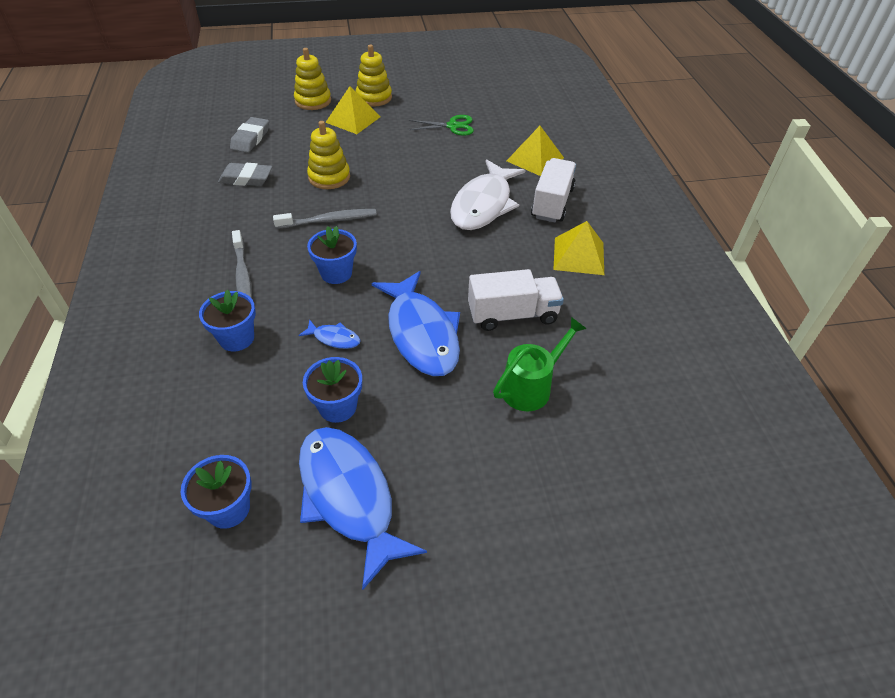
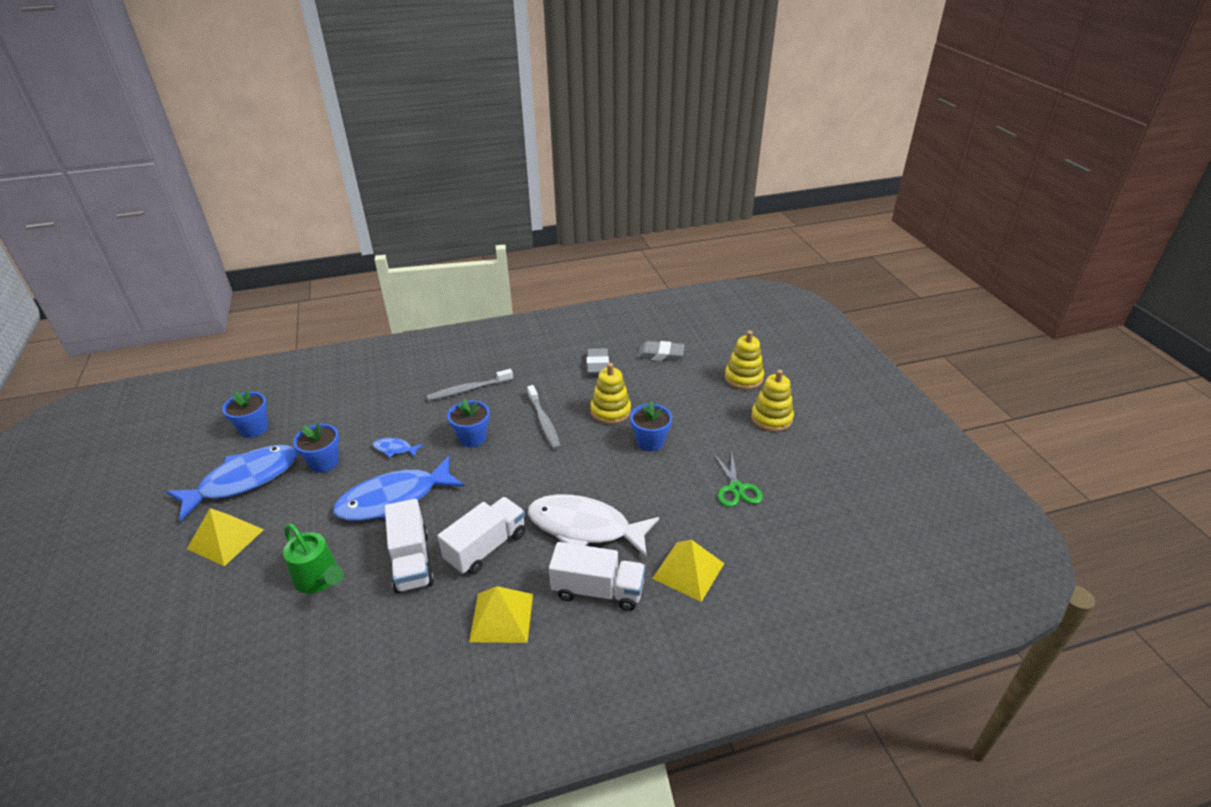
camera: 85 degrees right, 10 degrees down
blue flower pot [199,289,256,351] -> blue flower pot moved to [630,402,672,451]
blue fish [298,319,361,349] -> blue fish turned 90 degrees clockwise [373,438,423,458]
yellow pyramid [325,86,380,134] -> yellow pyramid moved to [187,508,264,566]
none -> white truck [438,497,526,575]

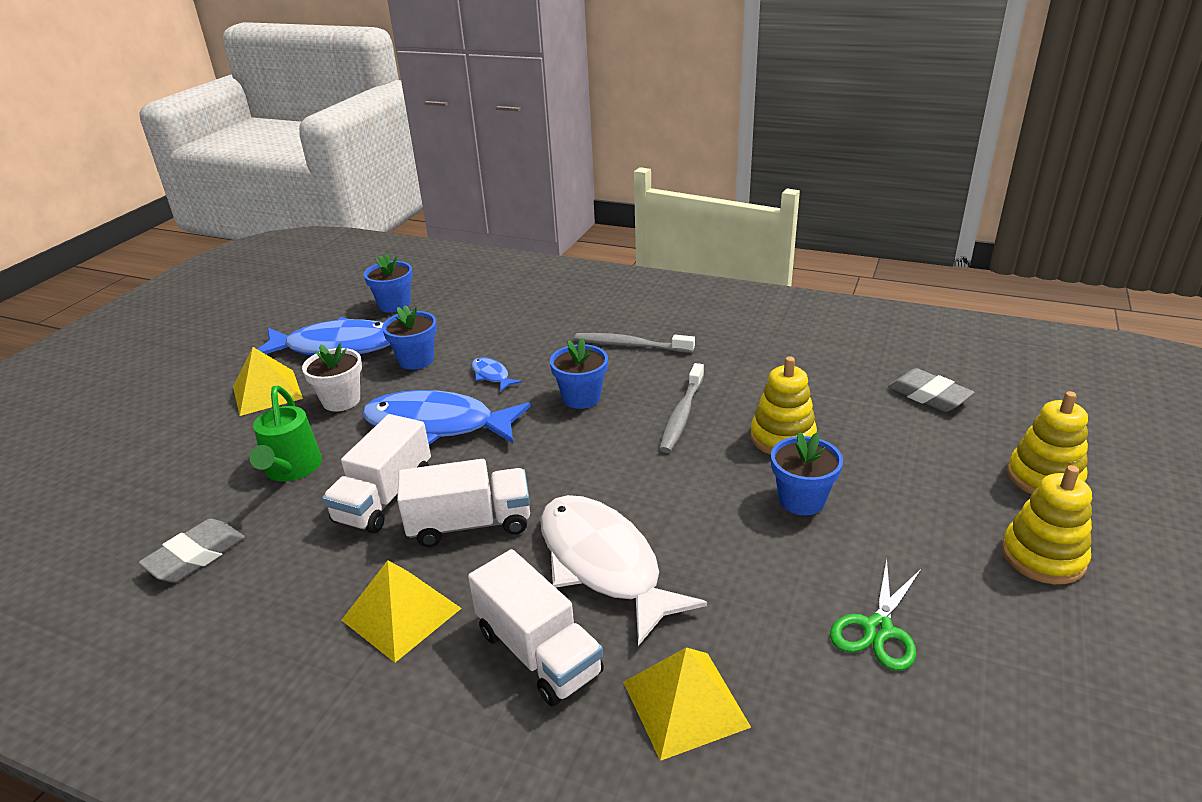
camera: 40 degrees right, 5 degrees down
grey eraser [587,348,609,375] -> grey eraser moved to [138,519,245,583]
none -> white flower pot [302,343,362,412]

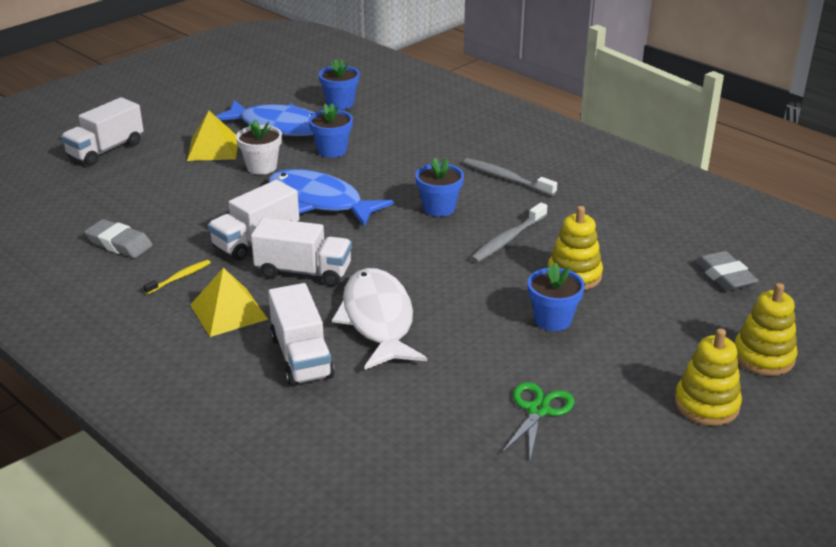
camera: 20 degrees right, 0 degrees up
grey eraser [138,519,245,583] -> grey eraser turned 60 degrees clockwise [85,219,153,258]
green watering can [249,386,322,481] -> none
blue fish [472,357,522,392] -> none
yellow pyramid [623,647,751,761] -> none
green scissors [830,559,922,671] -> green scissors turned 150 degrees clockwise [501,382,574,460]
none -> white truck [61,97,144,166]
none -> yellow toothbrush [143,260,211,295]

